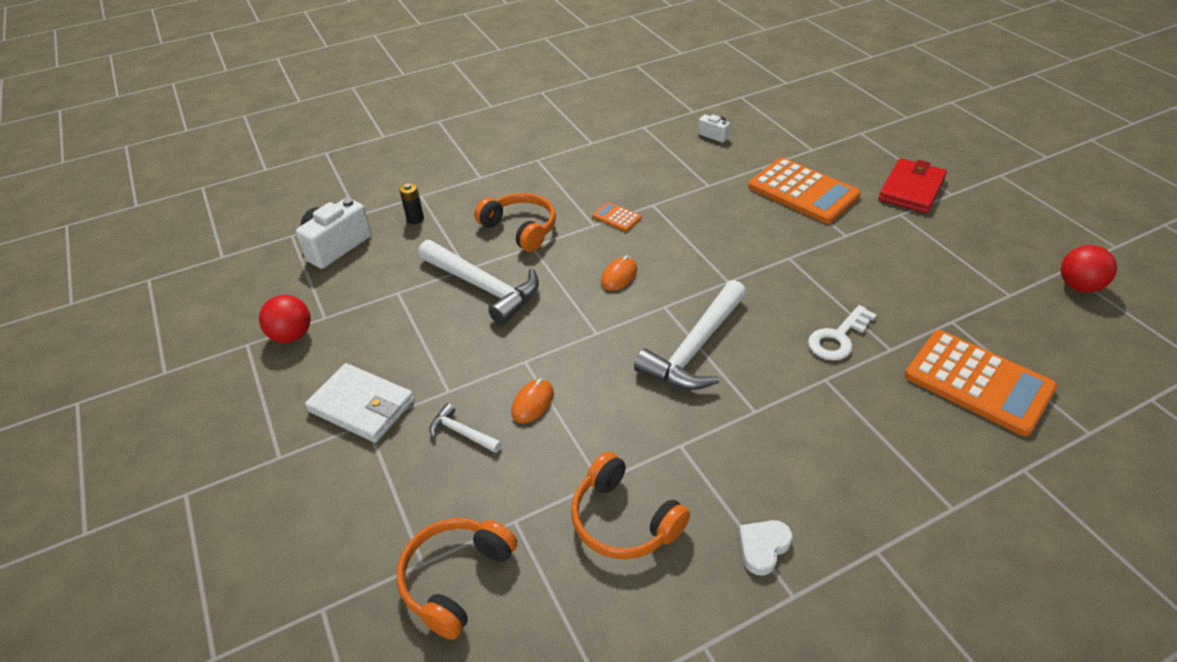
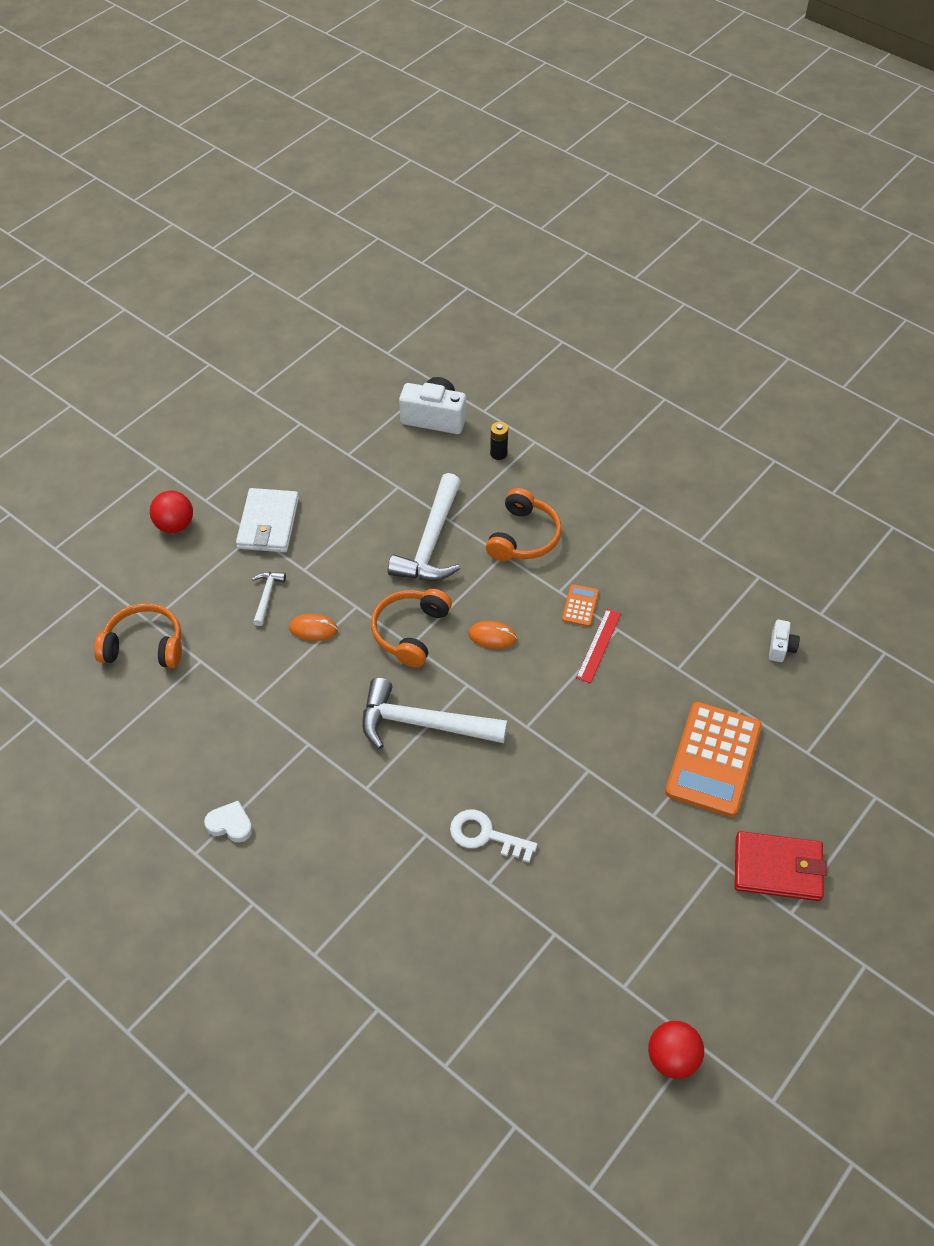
camera: 65 degrees right, 10 degrees up
red ball [259,295,311,343] -> red ball moved to [150,491,193,533]
orange headphones [571,452,690,559] -> orange headphones moved to [371,589,452,668]
orange calculator [905,330,1057,436] -> none
none -> red ruler [576,609,621,683]

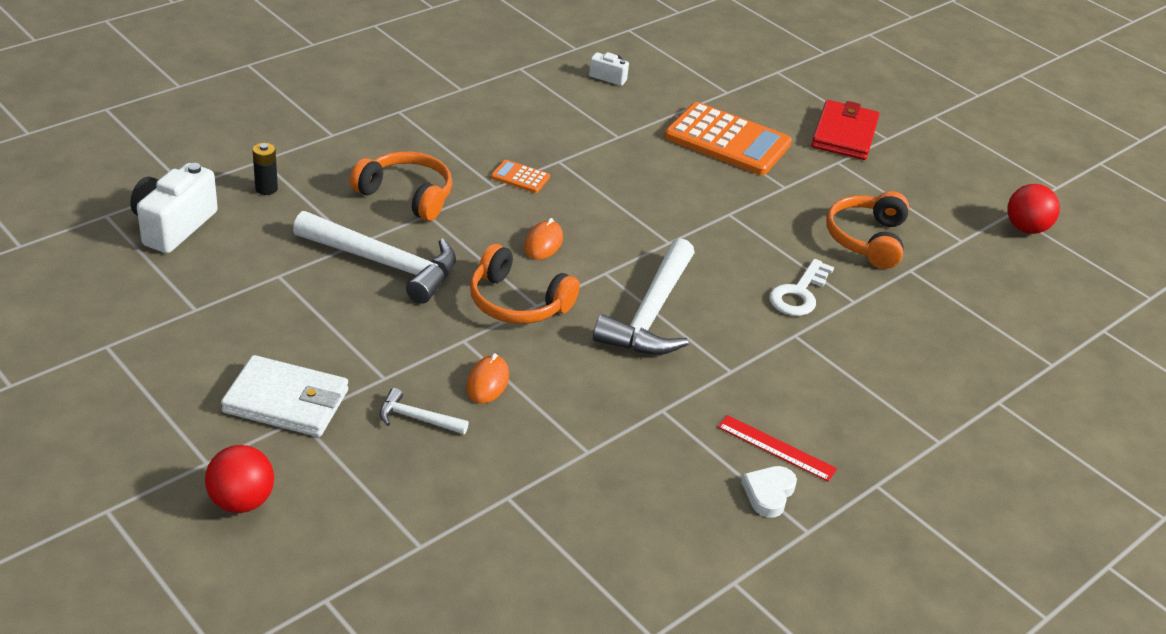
camera: 85 degrees left, 15 degrees down
orange headphones [94,603,182,668] -> orange headphones moved to [826,191,909,269]
red ruler [576,609,621,683] -> red ruler moved to [718,415,837,482]

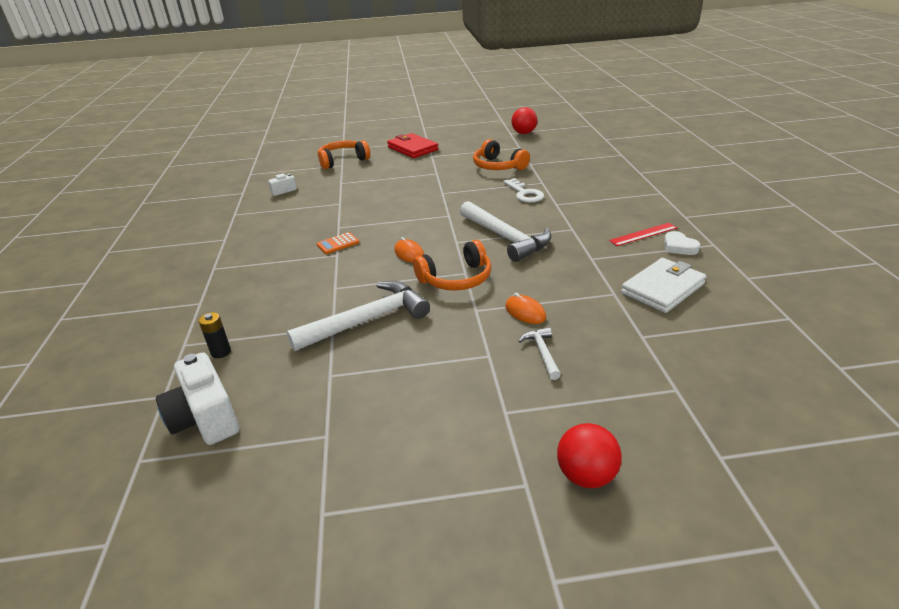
camera: 50 degrees left, 5 degrees down
white wallet [221,355,348,437] -> white wallet moved to [621,258,707,313]
orange headphones [350,151,452,221] -> orange headphones moved to [317,140,370,169]
white hammer [380,388,469,434] -> white hammer turned 120 degrees clockwise [518,327,561,380]
orange calculator [664,102,792,175] -> none

